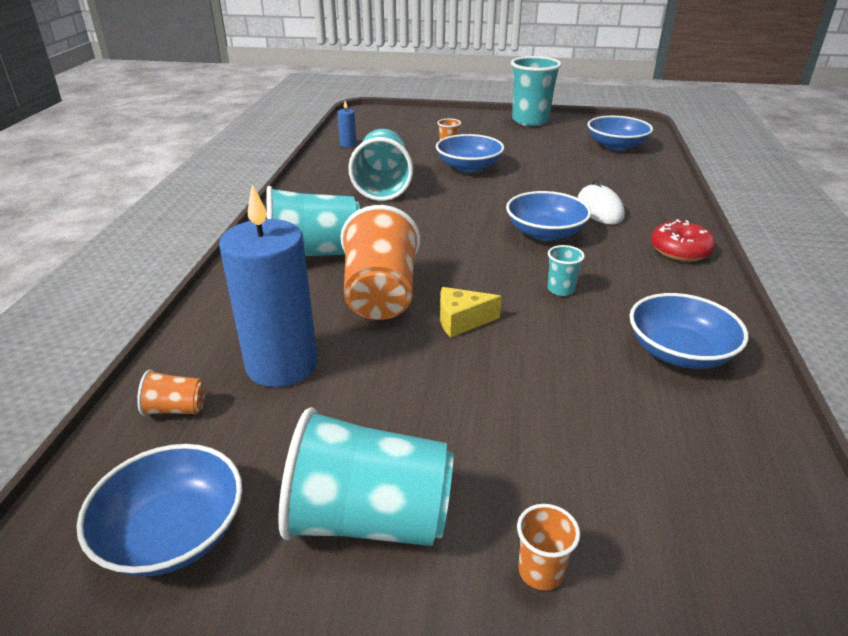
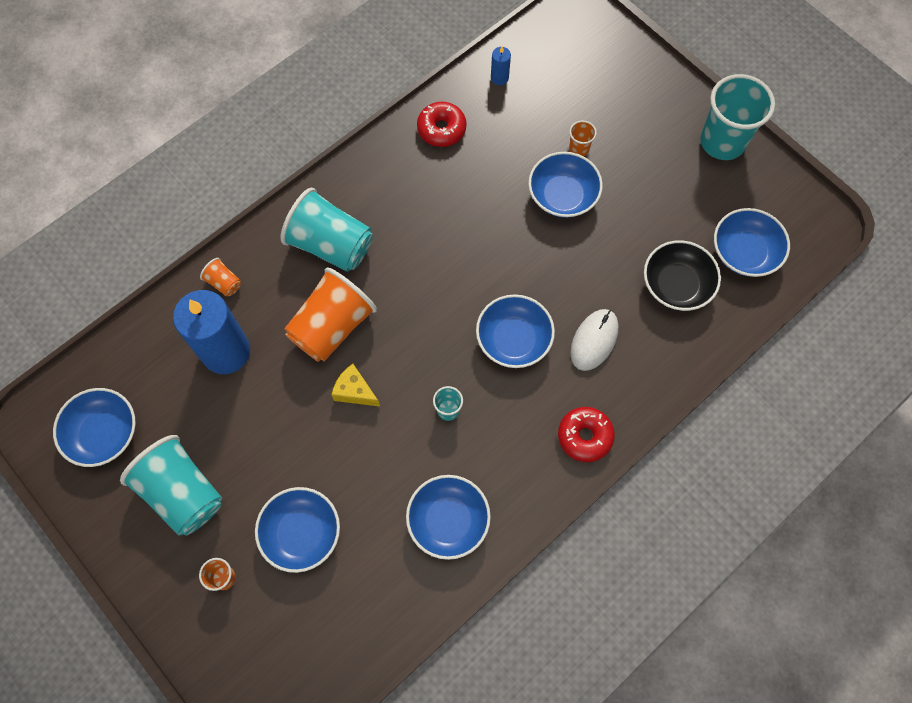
camera: 40 degrees right, 35 degrees up
orange cup [137,370,205,416] -> orange cup moved to [200,258,241,297]
turquoise cup [348,129,413,201] -> none
none -> blue bowl [255,487,340,573]
none -> red donut [417,102,467,147]
none -> black bowl [644,240,721,311]

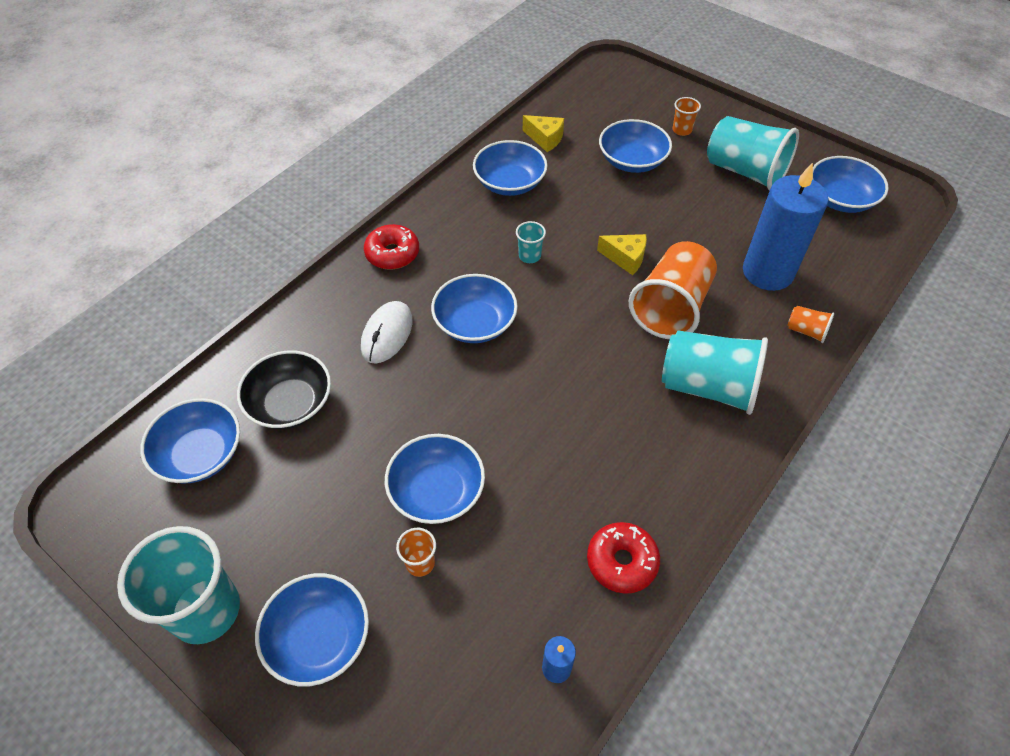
camera: 170 degrees right, 15 degrees down
none -> blue bowl [255,573,369,686]
none -> yellow cheese [523,115,564,152]

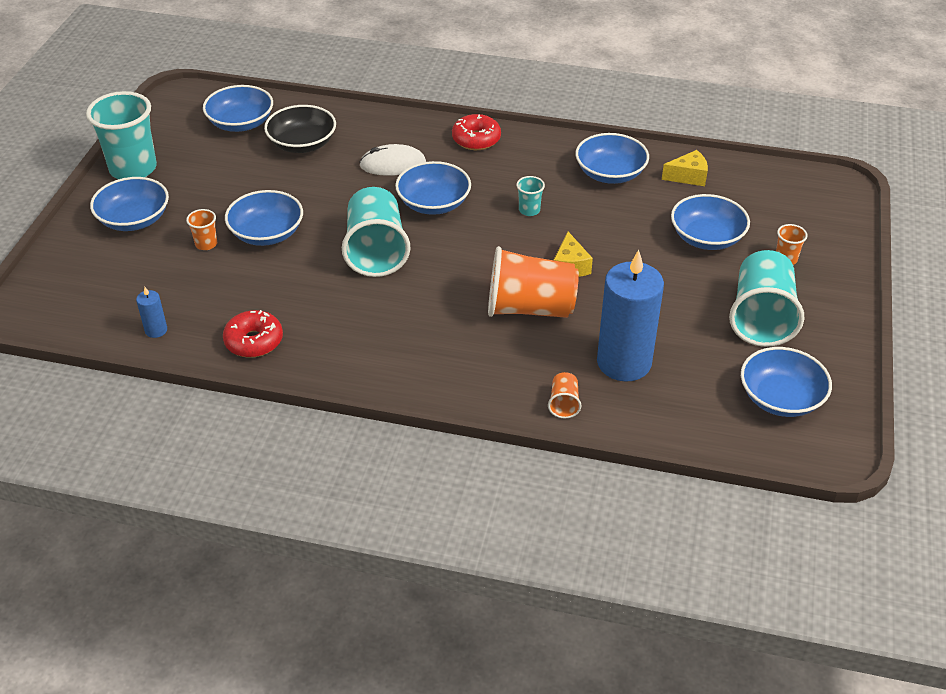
camera: 65 degrees right, 10 degrees down
yellow cheese [523,115,564,152] -> yellow cheese turned 105 degrees counterclockwise [662,150,708,186]
turquoise cup [662,331,768,415] -> turquoise cup moved to [342,187,410,277]

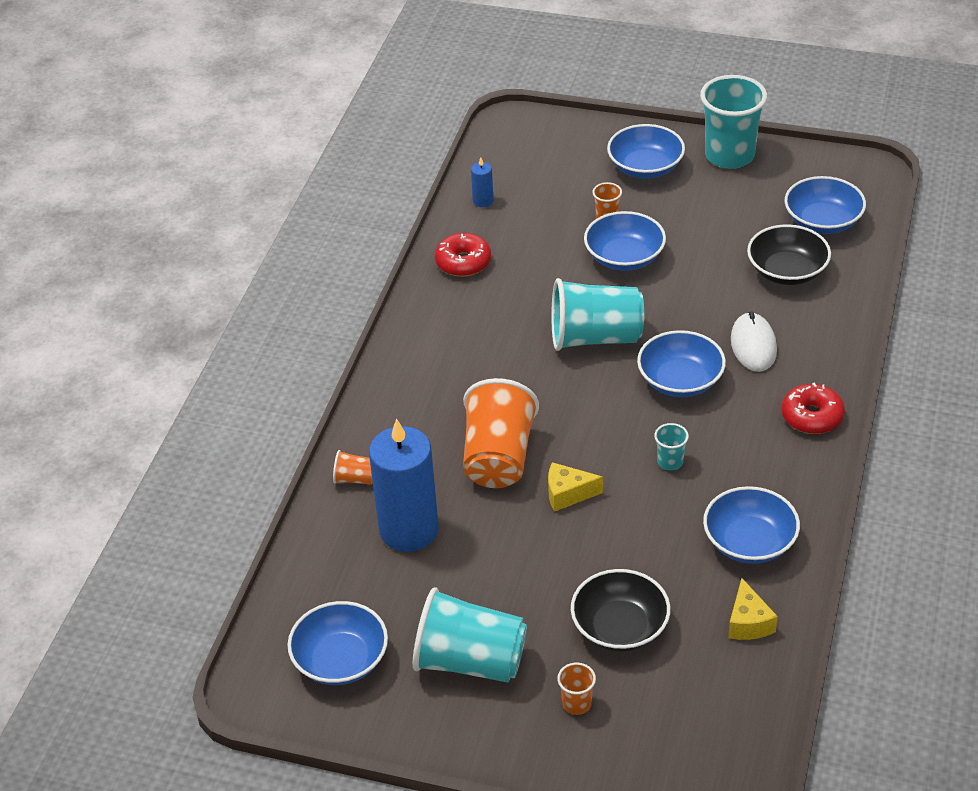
camera: 95 degrees right, 0 degrees up
blue bowl [671,194,750,250] -> black bowl [571,569,670,652]

